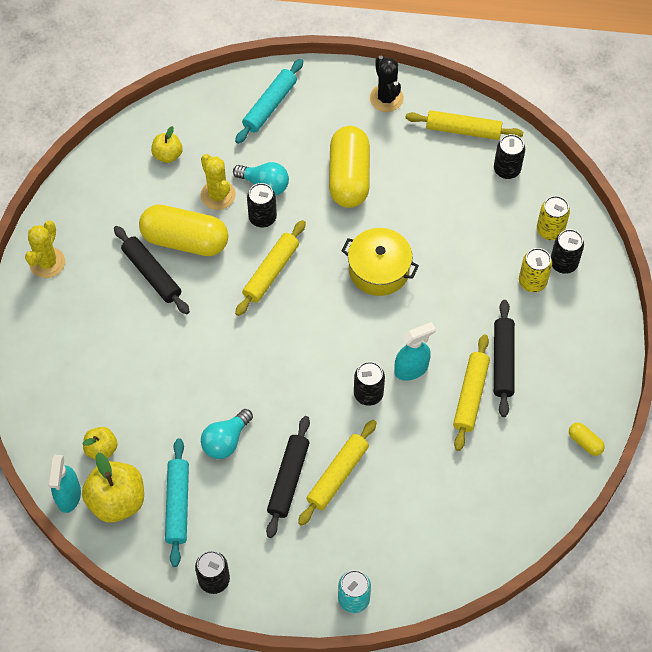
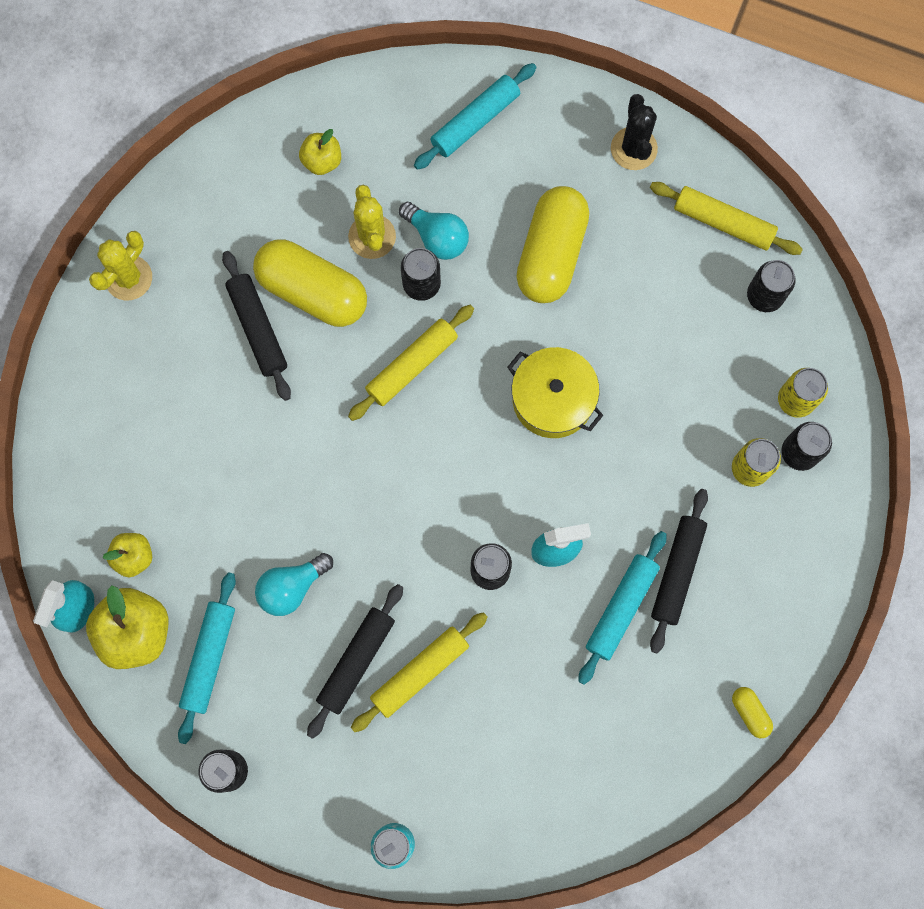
camera: 15 degrees right, 15 degrees up
yellow rolling pin [453,334,490,451] -> turquoise rolling pin [578,531,666,685]

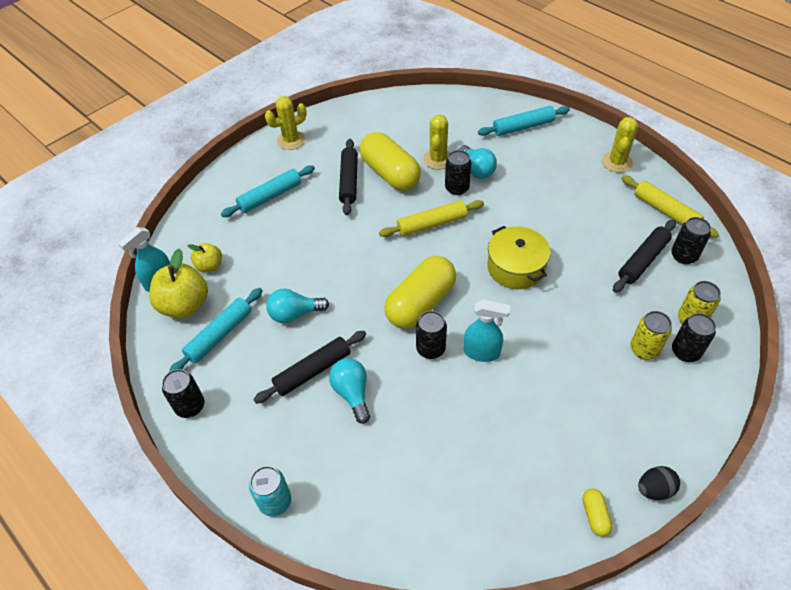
camera: 25 degrees right, 25 degrees down
yellow apple [299,129,341,175] -> none
yellow rolling pin [351,612,488,732] -> turquoise light bulb [329,358,370,424]
yellow capsule [516,186,589,303] -> yellow capsule moved to [384,256,456,329]
turquoise rolling pin [578,531,666,685] -> turquoise rolling pin moved to [221,165,315,217]
black cactus [611,94,658,170] -> yellow cactus [602,117,638,173]
black rolling pin [650,489,708,654] -> black rolling pin moved to [613,219,676,293]
none -> black egg [638,466,680,500]

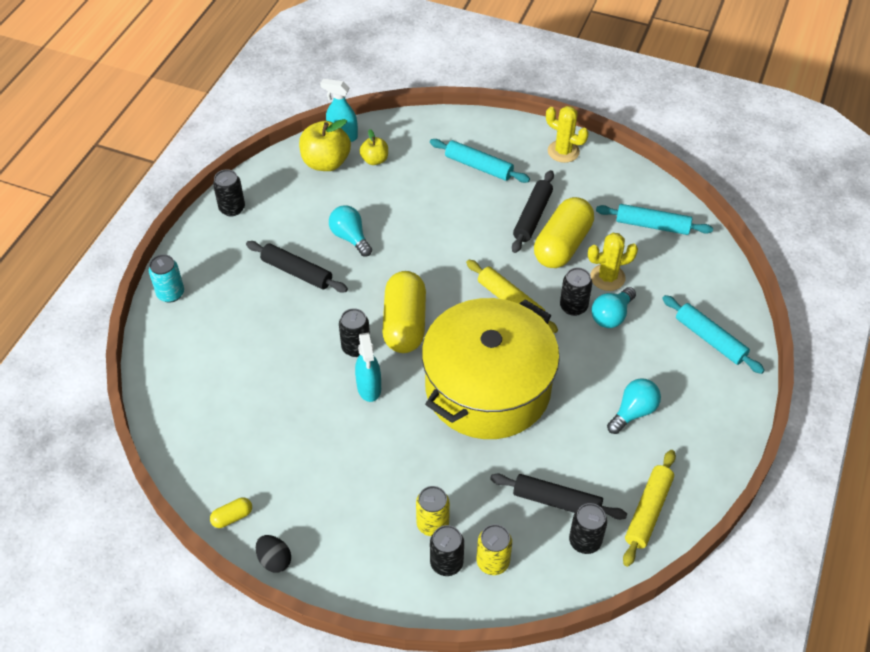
camera: 65 degrees right, 0 degrees up
turquoise rolling pin [169,288,263,372] -> turquoise rolling pin moved to [596,204,713,235]
turquoise light bulb [329,358,370,424] -> turquoise light bulb moved to [607,378,661,434]
black rolling pin [339,139,358,215] -> black rolling pin turned 45 degrees counterclockwise [512,170,554,253]
yellow capsule [384,256,456,329] -> yellow capsule turned 75 degrees clockwise [382,271,426,353]
yellow pot [487,226,551,289] -> yellow pot [422,298,560,439], size x1.98
yellow cactus [602,117,638,173] -> none

